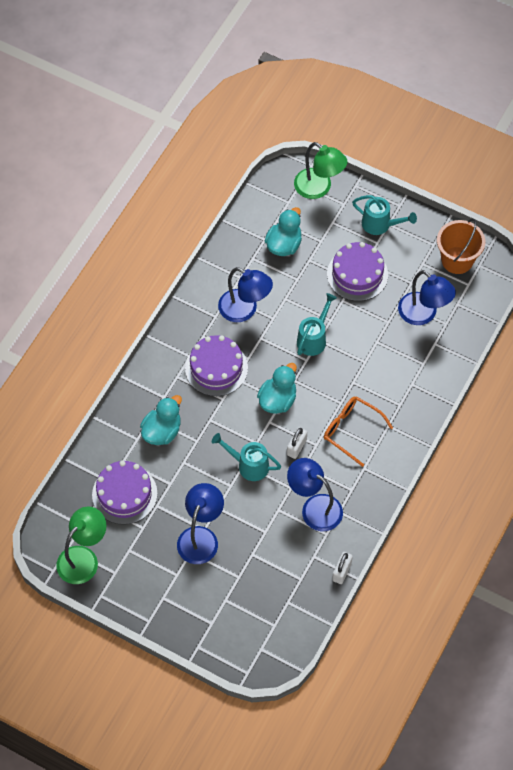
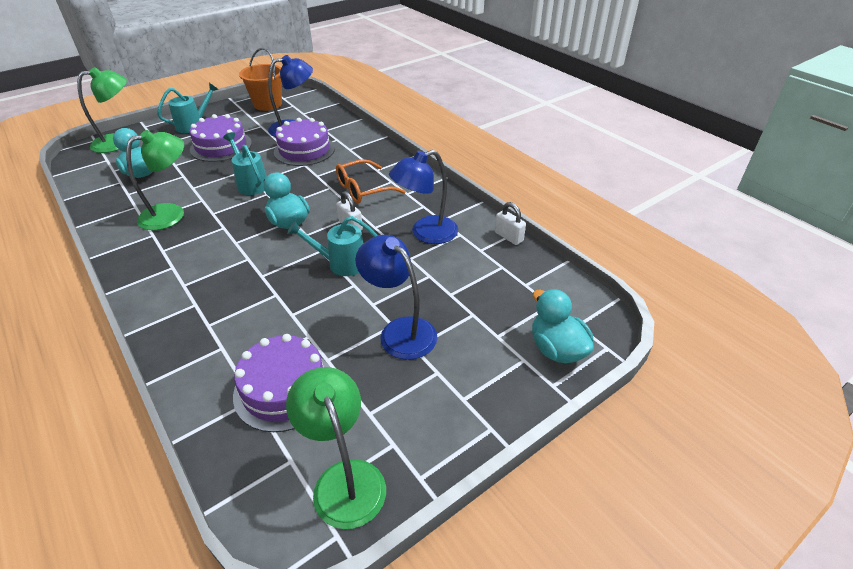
camera: 65 degrees left, 20 degrees down
turquoise duck [140,395,182,445] -> turquoise duck moved to [532,289,594,363]
purple cake [185,335,248,396] -> purple cake moved to [274,118,335,166]
turquoise watering can [212,433,281,481] -> turquoise watering can turned 45 degrees clockwise [287,216,378,276]
blue lamp [218,267,273,322] -> green lamp [126,130,184,230]

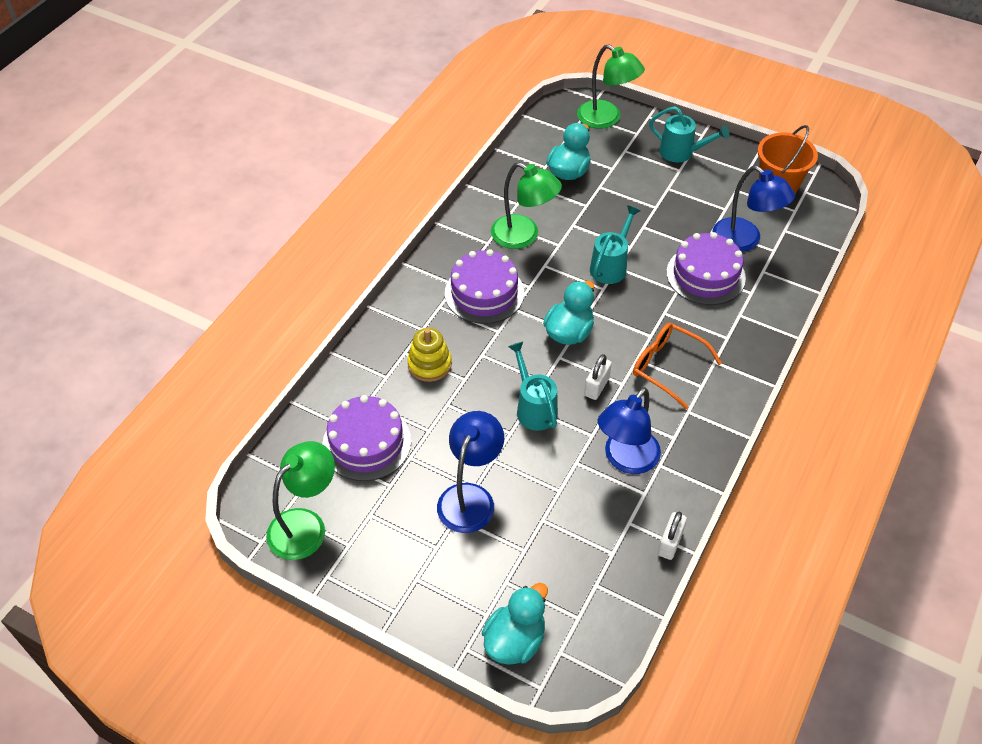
camera: 65 degrees right, 10 degrees up
purple cake [190,114,252,162] -> purple cake moved to [445,249,524,324]
blue lamp [389,150,458,244] -> blue lamp turned 90 degrees counterclockwise [597,387,661,474]
none -> yellow stacking toy [407,328,452,382]

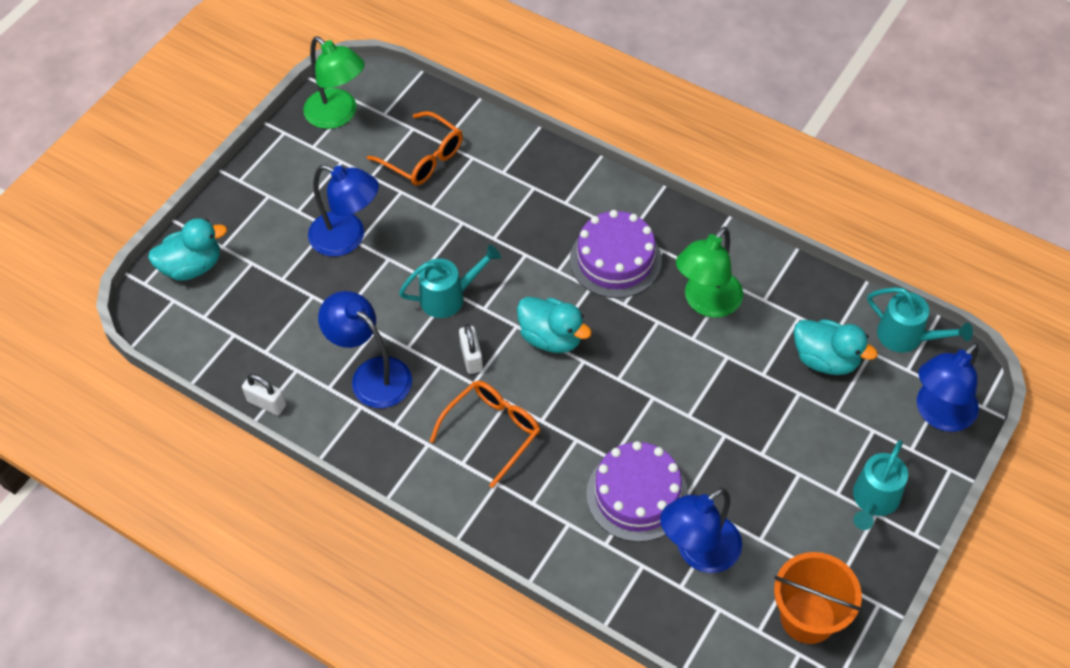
camera: 95 degrees right, 5 degrees up
purple cake [322,395,411,481] -> orange glasses [367,111,463,185]
yellow stacking toy [407,328,452,382] -> none
turquoise duck [482,583,548,665] -> turquoise duck turned 60 degrees counterclockwise [148,218,227,281]
green lamp [577,44,645,129] -> blue lamp [917,342,979,432]
white padlock [584,354,612,400] -> white padlock turned 45 degrees clockwise [459,324,483,374]
turquoise watering can [590,205,640,284] -> turquoise watering can moved to [867,287,973,353]

